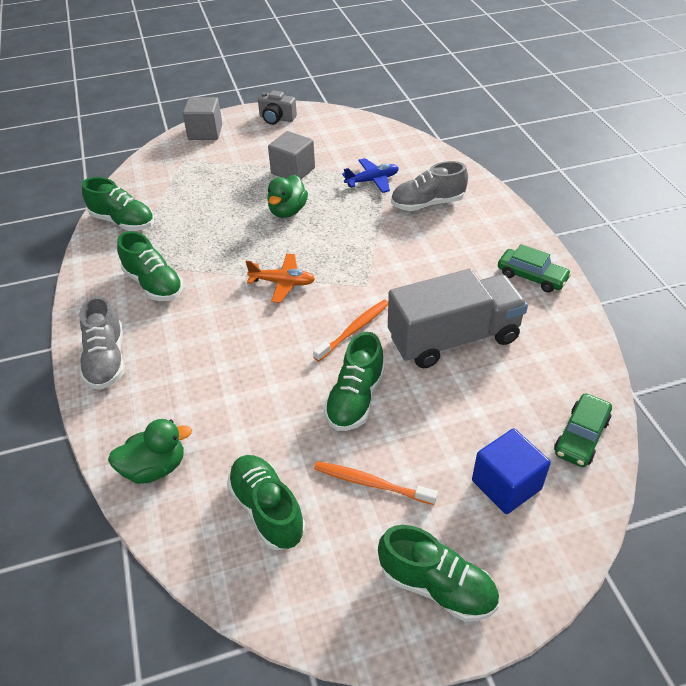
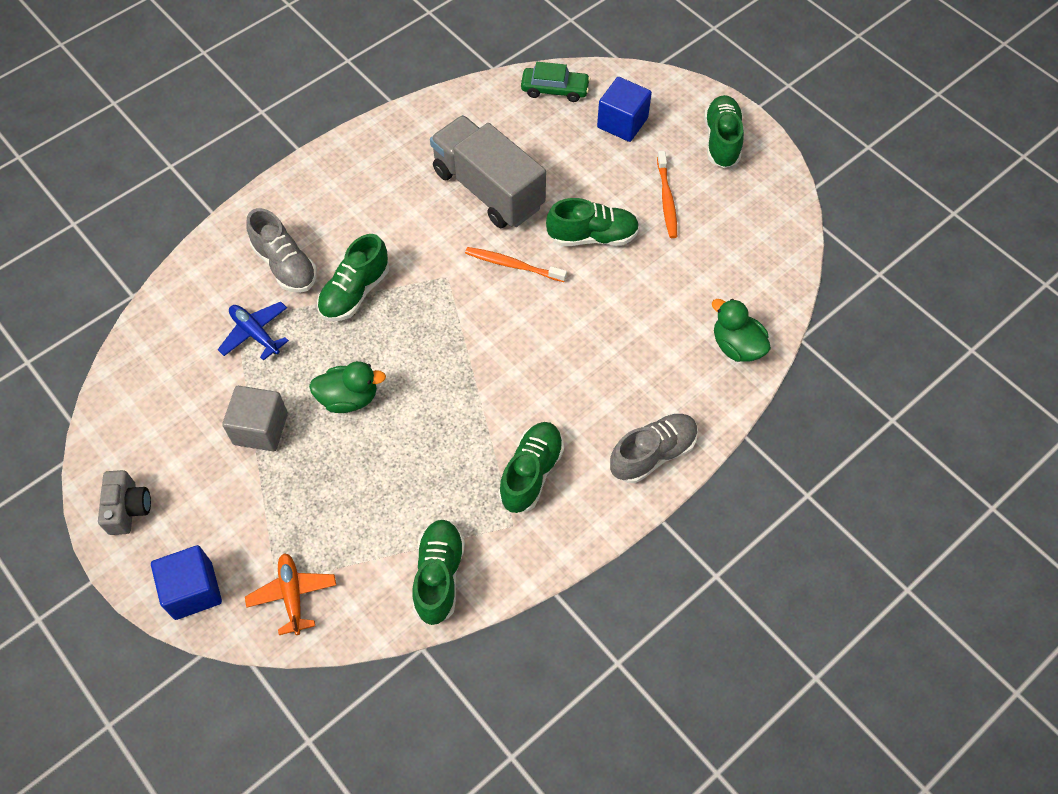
camera: 115 degrees left, 15 degrees up
grey cube [183,97,222,140] -> blue cube [151,545,222,620]
green shoe [227,455,305,550] -> green shoe moved to [317,234,389,321]
orange plane [246,254,315,303] -> orange plane moved to [245,553,336,635]
green car [498,244,571,293] -> none

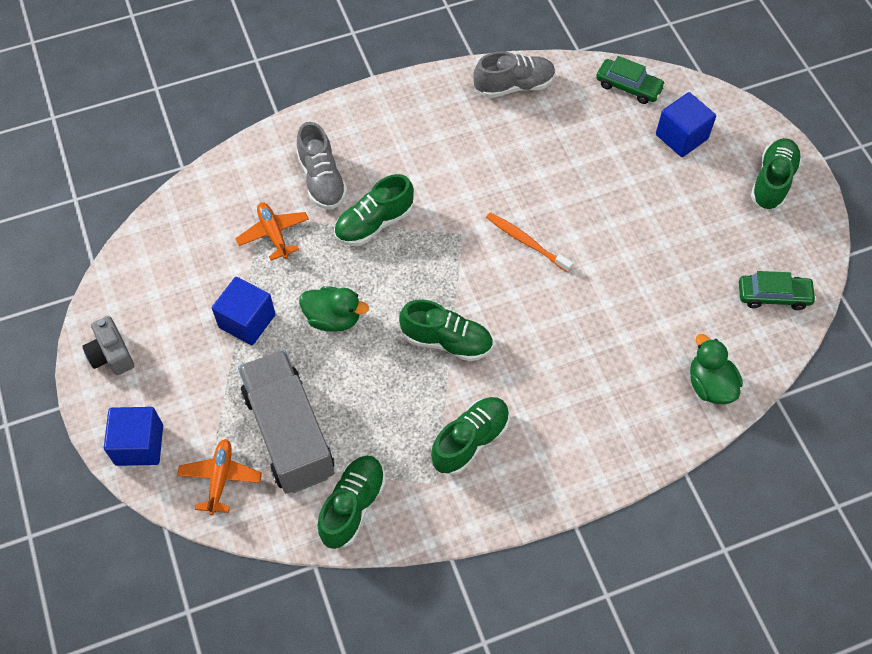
camera: 20 degrees right, 0 degrees up
grey camera [98,470,151,535] -> grey camera turned 135 degrees clockwise [82,316,134,375]
blue plane [218,302,289,361] -> orange plane [236,202,309,261]
grey cube [222,386,288,452] -> blue cube [212,277,275,345]
grey truck [430,115,546,228] -> grey truck moved to [238,350,334,494]
green shoe [546,198,639,246] -> green shoe moved to [399,299,493,361]
grey shoe [610,414,698,483] -> grey shoe moved to [473,51,556,98]
orange toothbrush [657,151,677,238] -> none
none -> green car [739,271,816,310]

